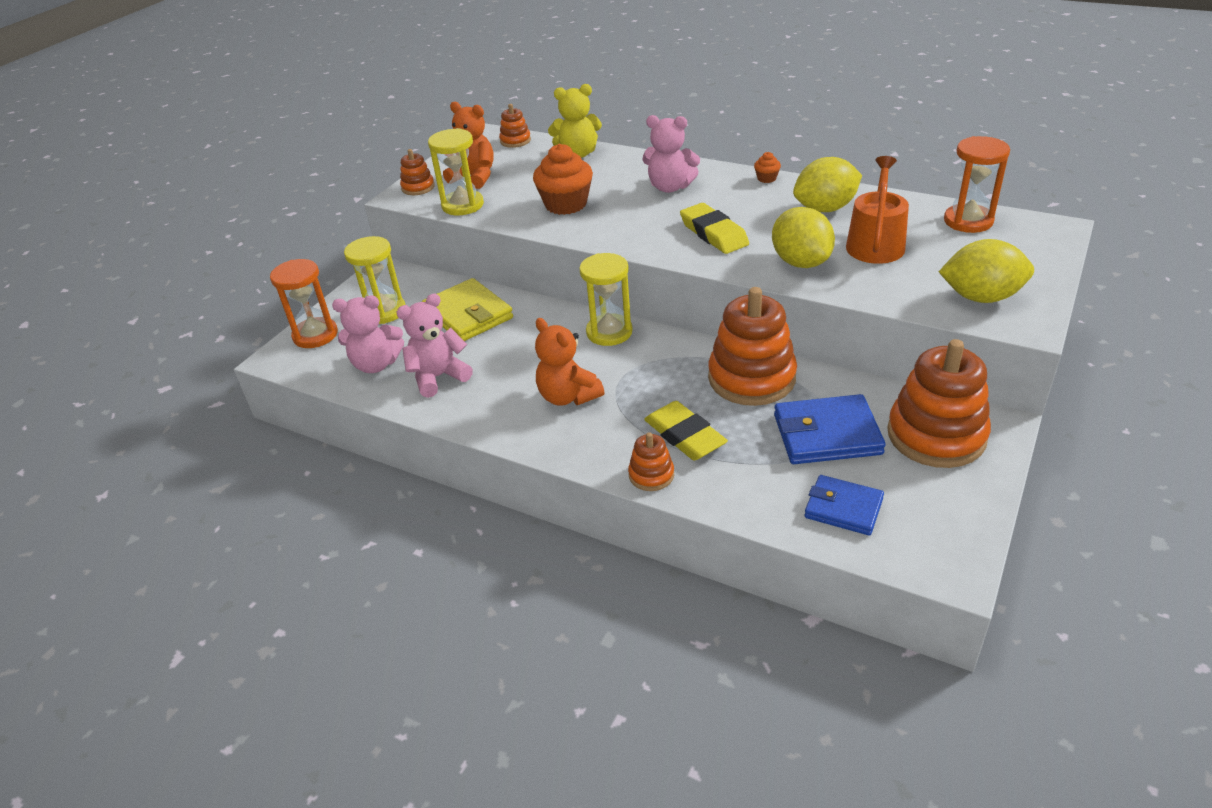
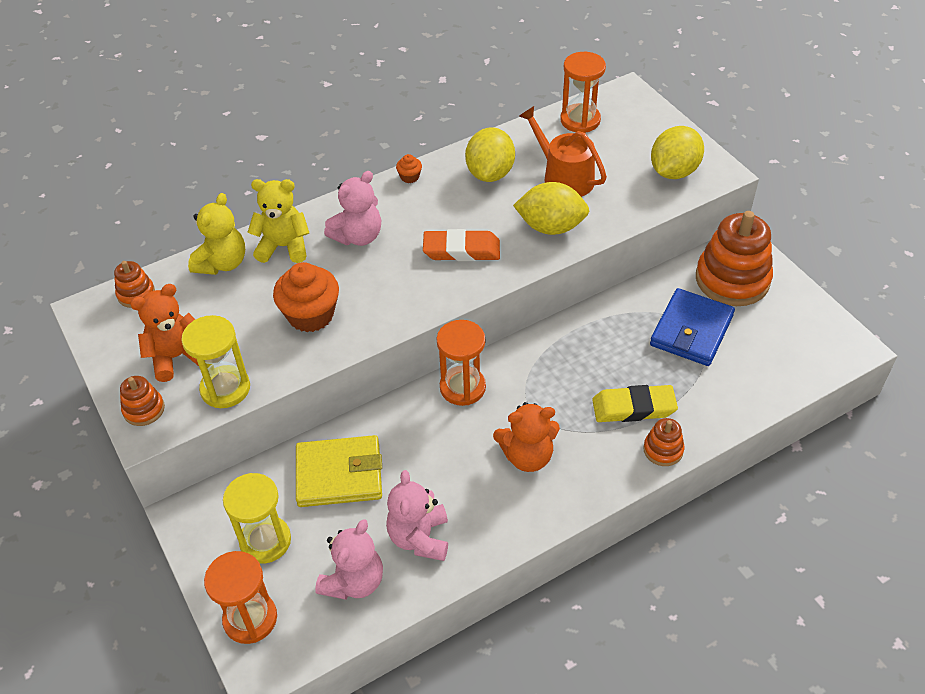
camera: 60 degrees left, 10 degrees up
yellow hourglass [579,253,633,346] -> orange hourglass [437,320,486,406]
yellow eraser [680,203,749,254] -> orange eraser [423,229,500,261]
orange stacking toy [708,287,797,406] -> none
blue wallet [804,475,884,536] -> none
none -> yellow teddy bear [247,179,309,263]

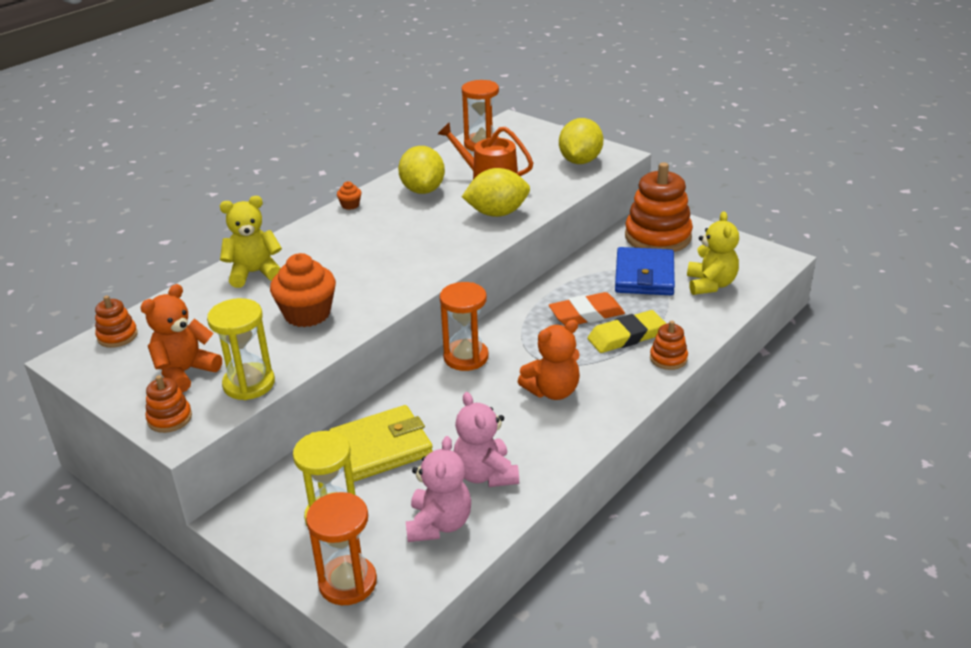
camera: 20 degrees left, 15 degrees down
yellow teddy bear [188,193,245,275] -> yellow teddy bear moved to [687,211,739,295]
pink teddy bear [324,171,381,246] -> none
orange eraser [423,229,500,261] -> orange eraser moved to [549,292,625,325]

